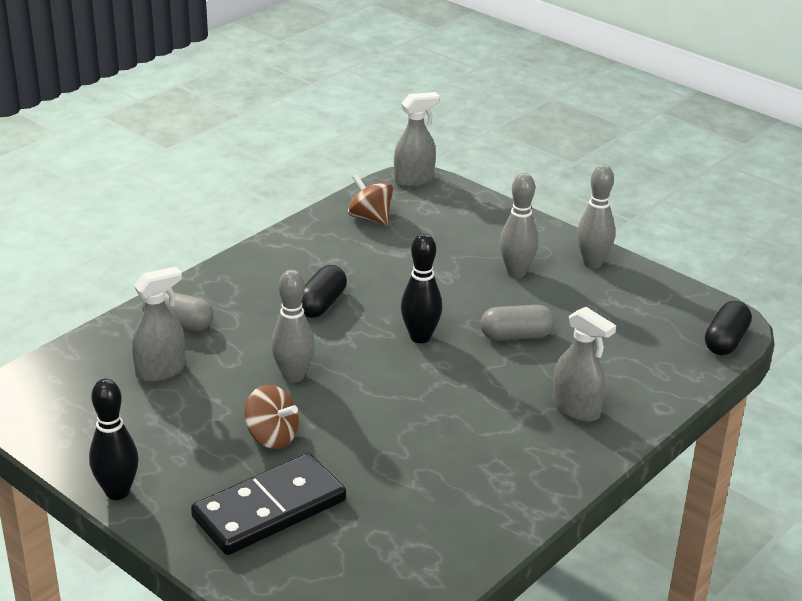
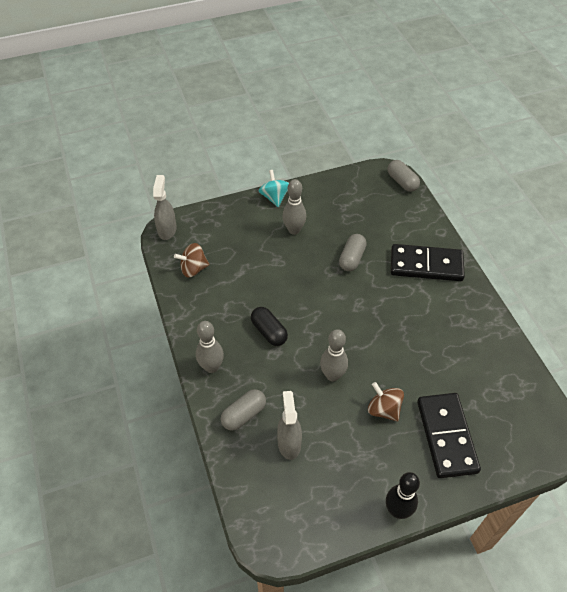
camera: 60 degrees left, 20 degrees up
brown spinning top [245,385,299,449] -> brown spinning top turned 105 degrees counterclockwise [368,382,404,421]
black bowling pin [401,233,442,343] -> none
grey spray bottle [552,307,616,422] -> black domino [391,244,465,281]
grey bowling pin [577,165,615,268] -> grey bowling pin moved to [196,321,224,373]
black capsule [705,301,752,355] -> grey capsule [387,160,420,192]
none -> turquoise spinning top [259,170,289,207]

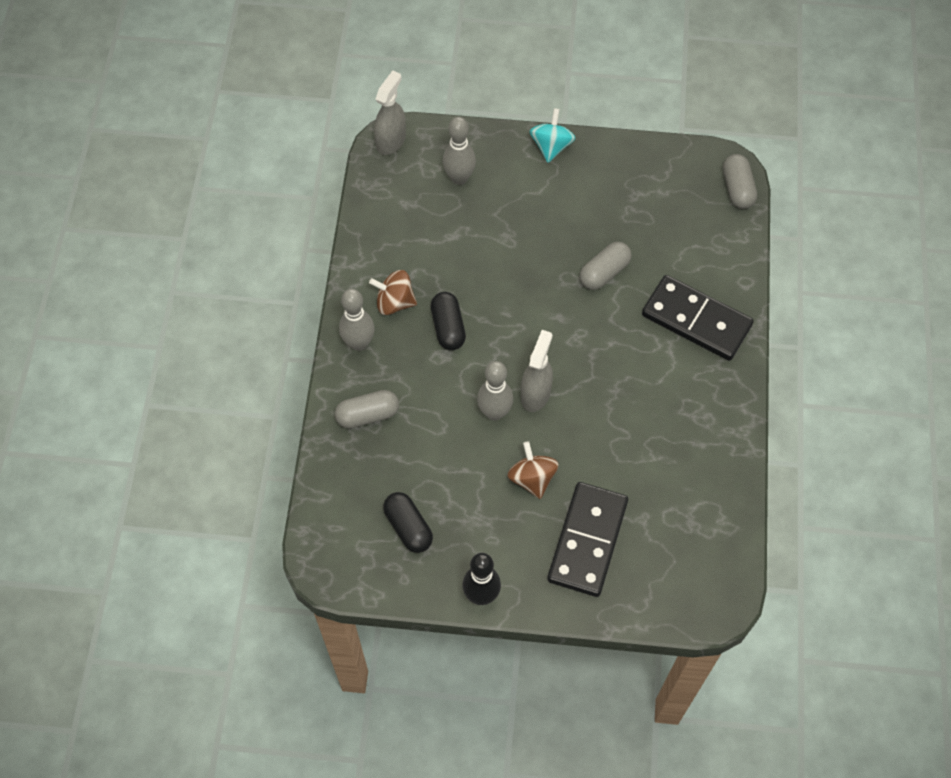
camera: 25 degrees right, 10 degrees up
brown spinning top [174,243,209,278] -> brown spinning top moved to [369,270,417,315]
grey spray bottle [277,391,302,460] -> grey spray bottle moved to [521,330,553,412]
grey bowling pin [282,179,306,235] -> grey bowling pin moved to [443,117,476,185]
none -> black capsule [383,492,433,553]

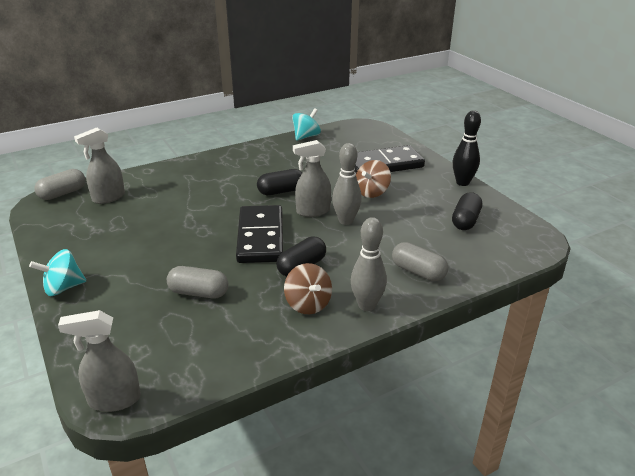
camera: 125 degrees left, 30 degrees down
grey bowling pin [443,117,476,185] -> none
grey capsule [580,242,631,290] -> grey capsule moved to [167,266,229,299]
black domino [642,275,754,361] -> black domino moved to [236,205,283,263]
none -> grey spray bottle [74,128,125,204]
none -> black capsule [257,169,302,195]
none -> turquoise spinning top [292,108,321,141]

